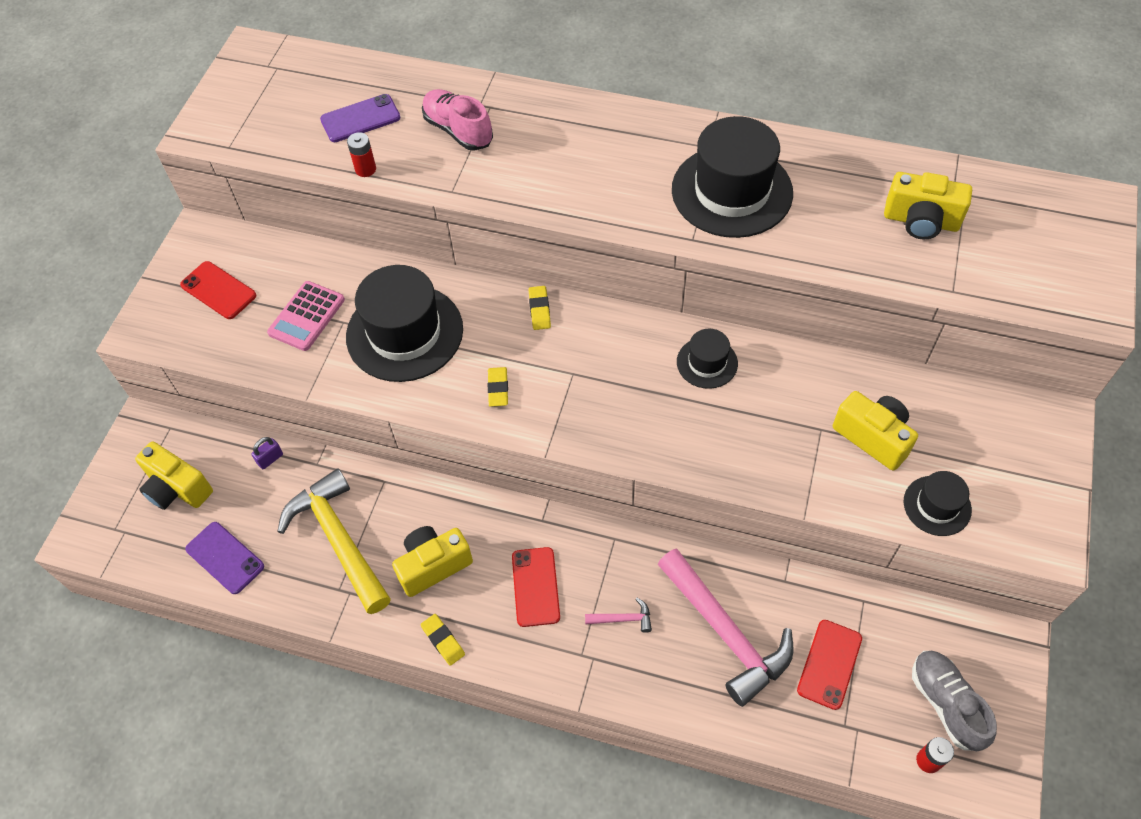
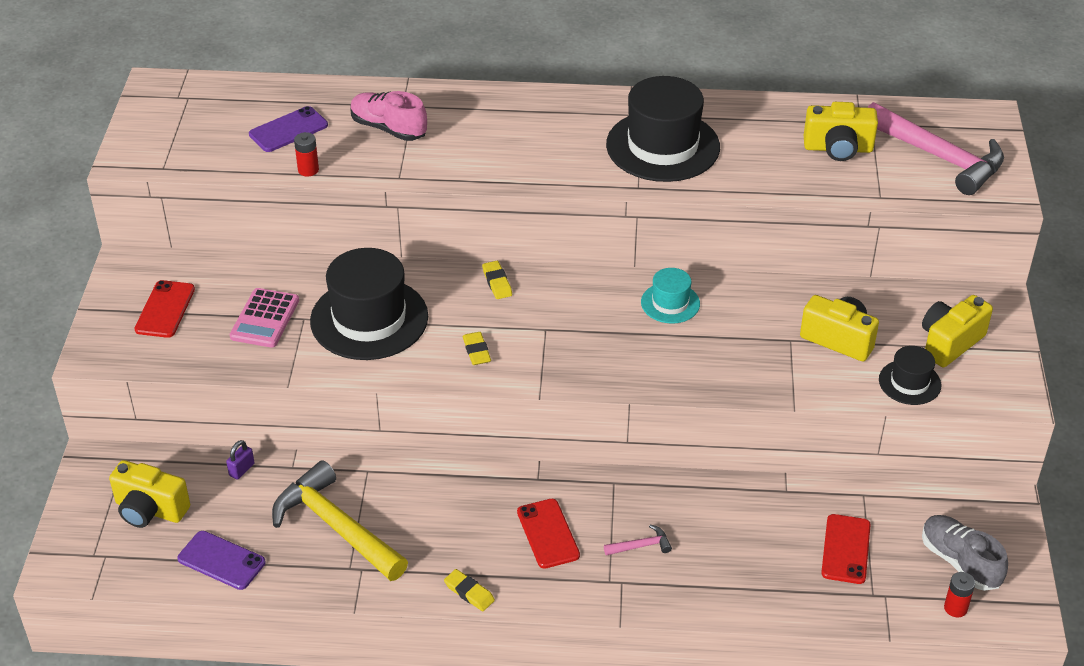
camera: 15 degrees left, 15 degrees down
red phone [180,261,256,319] -> red phone turned 75 degrees clockwise [134,280,195,338]
yellow camera [392,526,473,597] -> yellow camera moved to [922,295,993,367]
pink hammer [658,548,794,707] -> pink hammer moved to [867,102,1004,195]
black hat [677,329,738,389] -> turquoise hat [641,268,700,324]

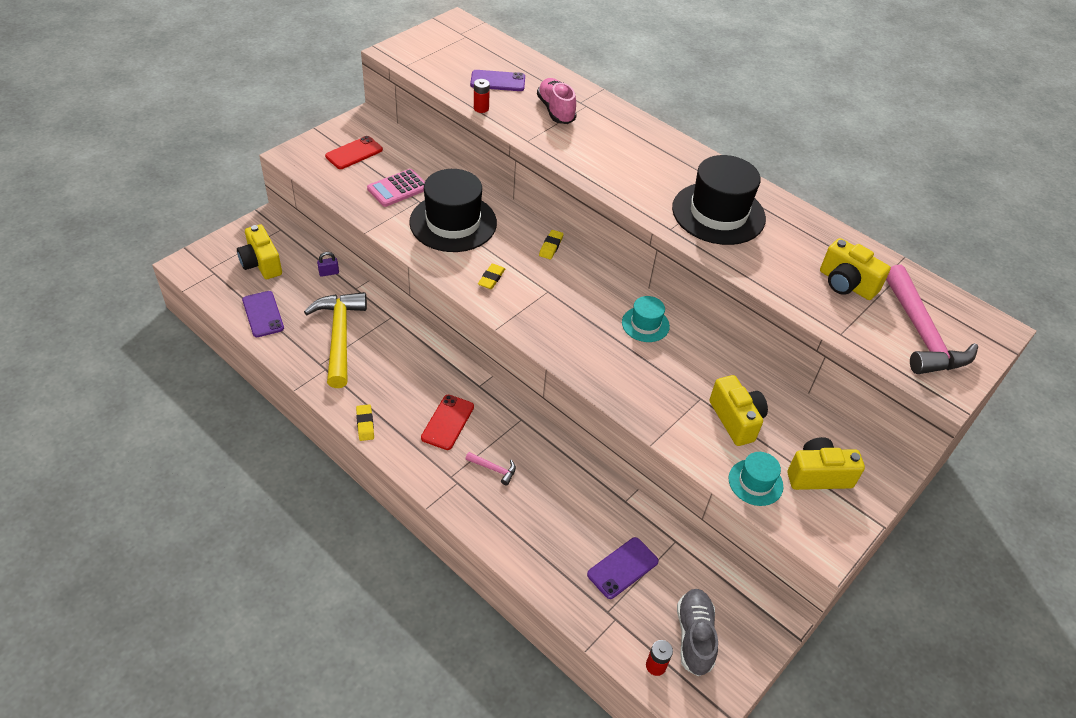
camera: 35 degrees right, 5 degrees up
red phone [821,514,871,584] -> purple phone [587,537,659,599]
black hat [879,346,941,405] -> turquoise hat [729,452,783,506]

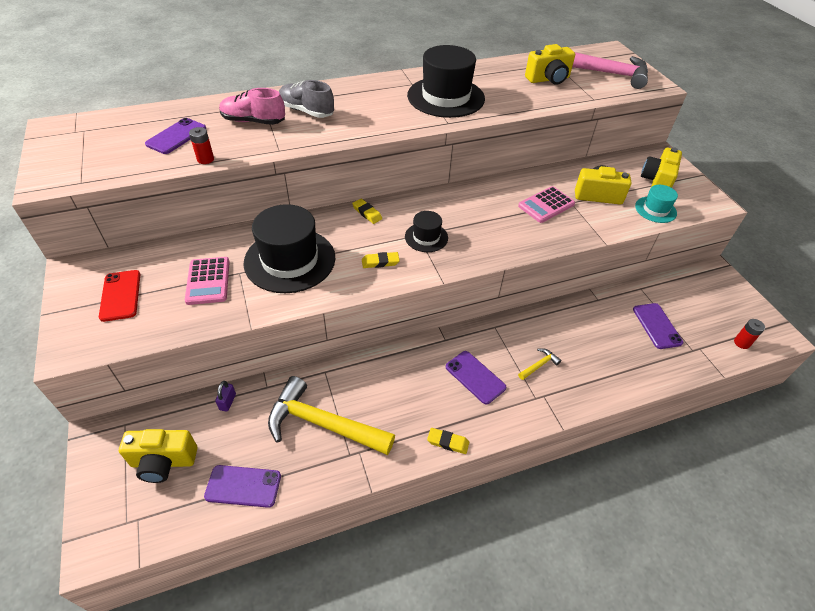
camera: 60 degrees left, 0 degrees up
red phone [421,395,474,450] -> purple phone [446,351,506,404]
pink hammer [465,452,516,485] -> yellow hammer [518,348,561,380]
yellow eraser [478,264,505,289] -> yellow eraser turned 60 degrees counterclockwise [362,252,400,268]
turquoise hat [622,296,670,342] -> none
grey shoe [677,589,718,676] -> grey shoe moved to [279,80,334,118]
none -> black hat [405,211,448,252]
none -> pink calculator [518,186,575,223]

